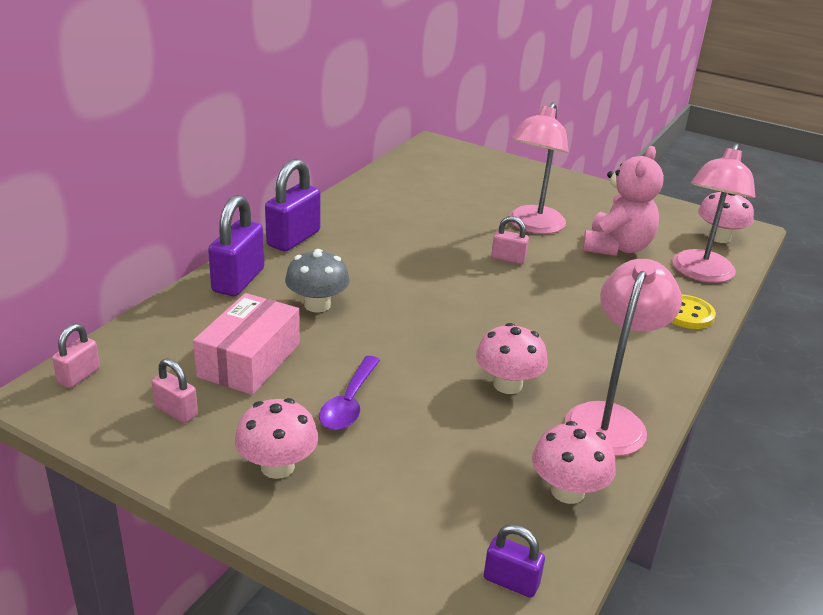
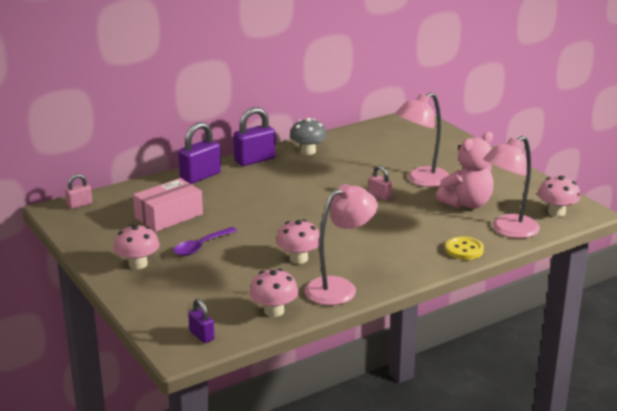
camera: 30 degrees right, 5 degrees down
pink padlock [152,358,198,423] -> none
grey mushroom [285,249,350,313] -> grey mushroom moved to [290,118,327,155]

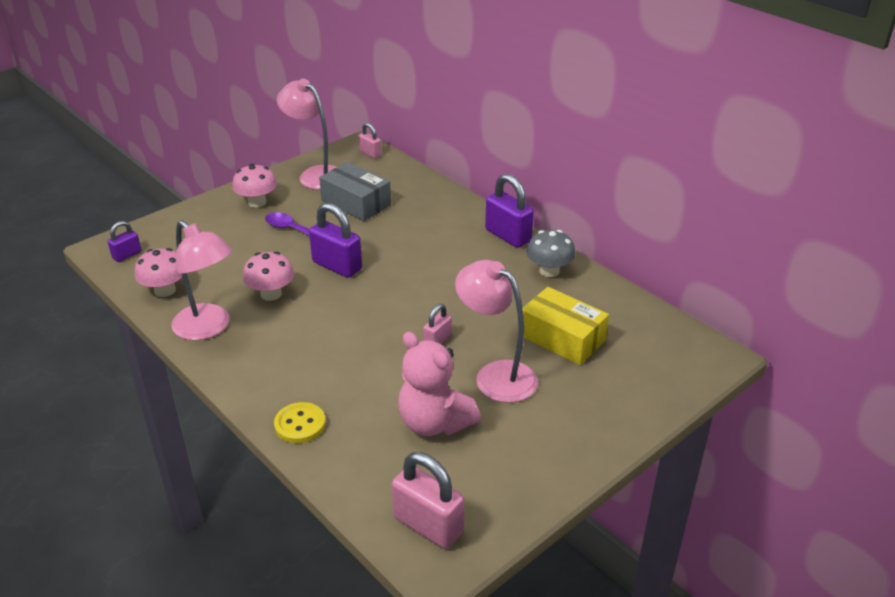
camera: 80 degrees right, 10 degrees up
pink box [133,178,203,232] -> grey box [319,162,391,221]
purple padlock [178,122,221,184] -> purple padlock moved to [309,203,362,278]
pink lamp [483,136,540,238] -> pink lamp moved to [277,79,337,190]
pink mushroom [538,176,580,217] -> pink padlock [392,452,464,549]
none -> yellow box [523,287,609,365]

